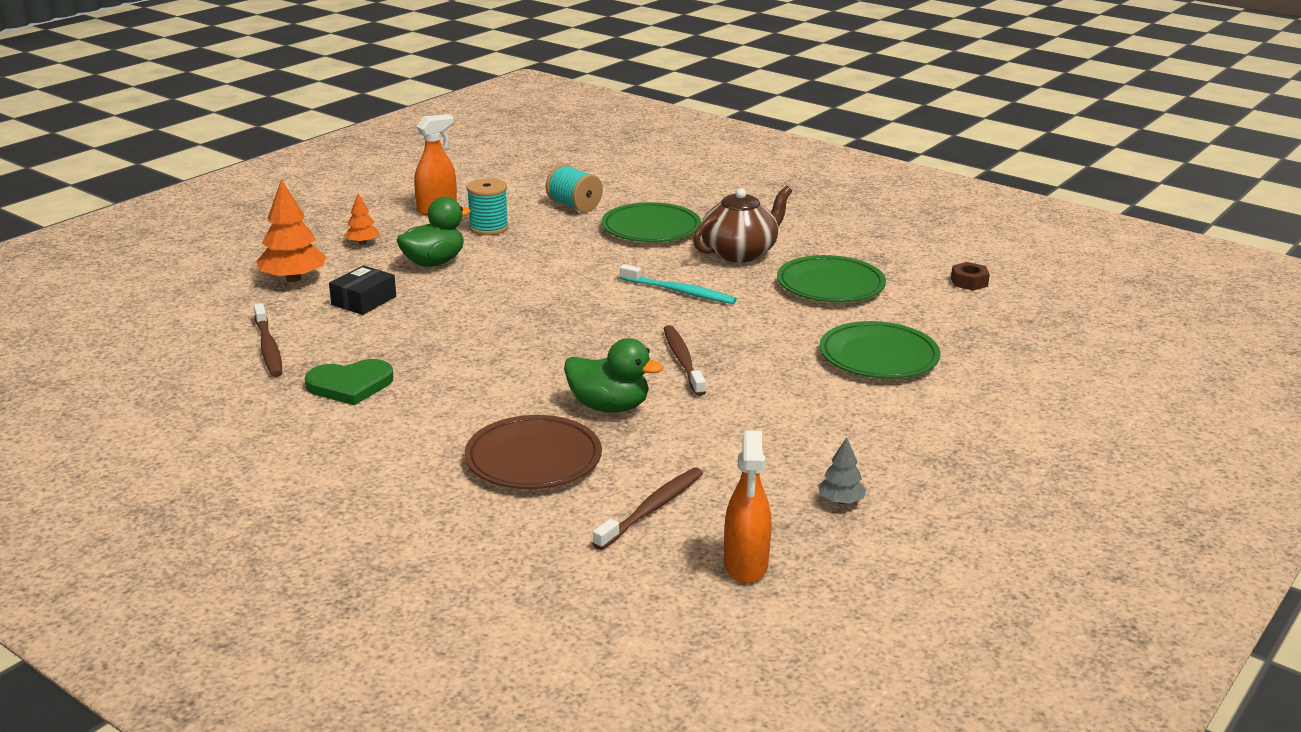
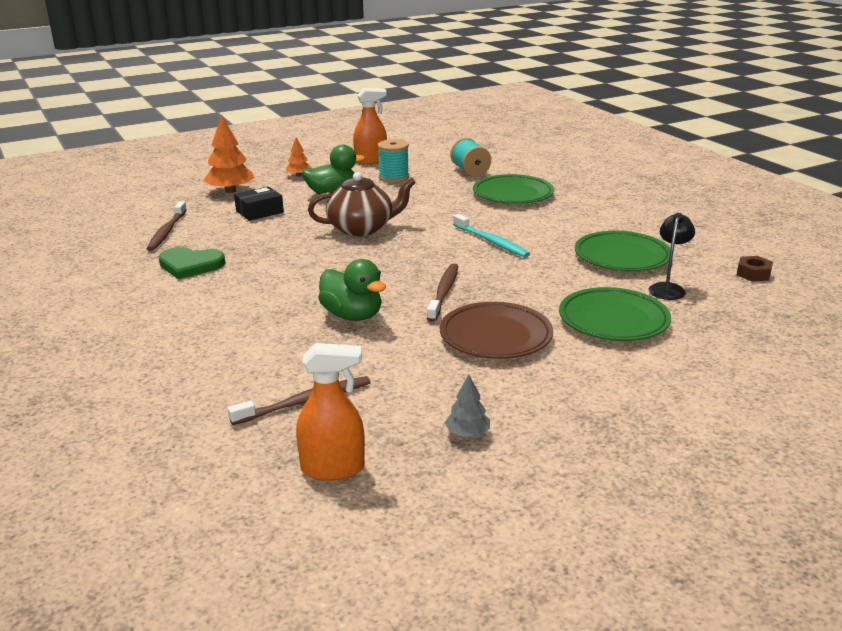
camera: 25 degrees right, 0 degrees up
brown plate [465,415,602,489] -> brown plate moved to [440,302,553,359]
brown teapot [693,186,792,263] -> brown teapot moved to [308,172,416,236]
orange spray bottle [724,430,772,584] -> orange spray bottle turned 120 degrees counterclockwise [296,343,365,481]
none -> black lamp [649,213,695,300]

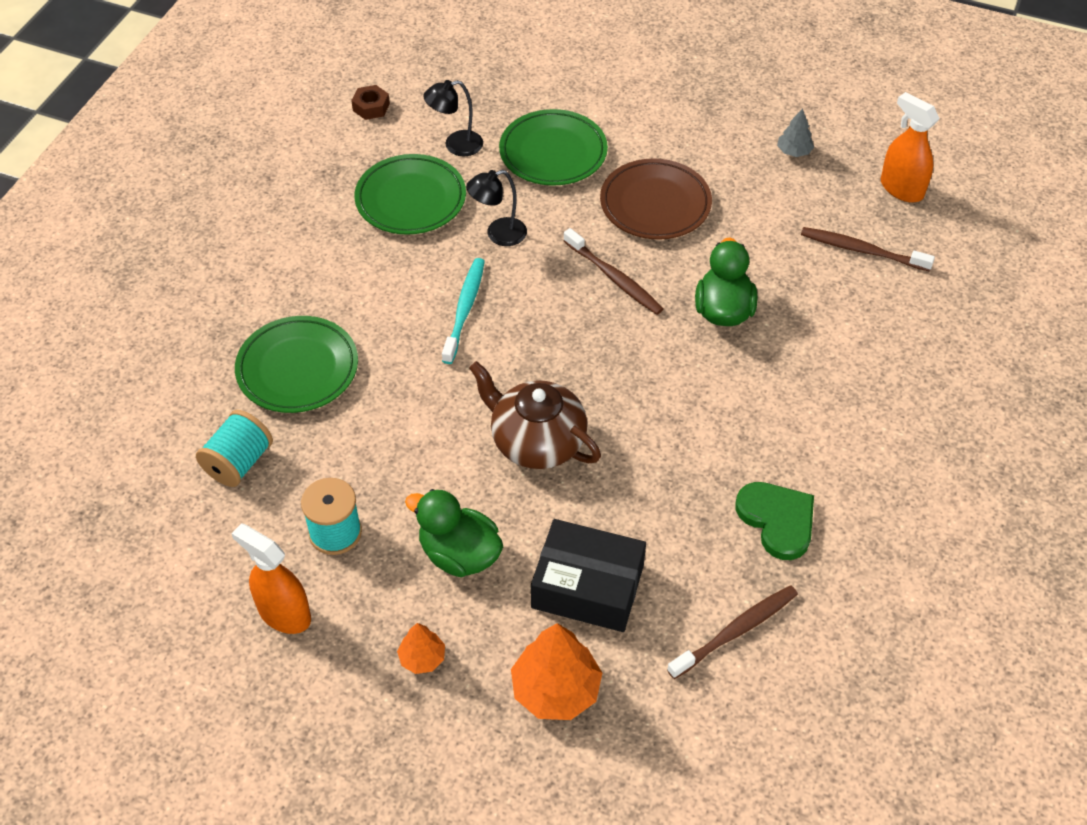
camera: 130 degrees left, 25 degrees up
black box [234,186,284,221] -> black box [531,519,646,632], size x1.55
brown toothbrush [427,264,458,322] -> brown toothbrush turned 105 degrees counterclockwise [563,228,664,315]
none -> black lamp [466,170,527,246]

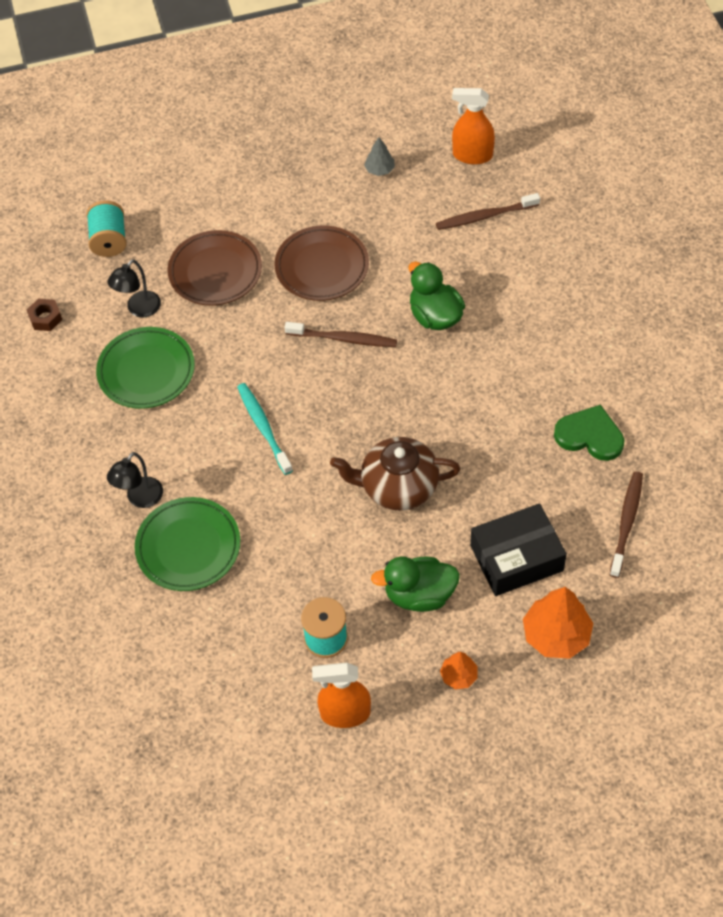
camera: 35 degrees left, 5 degrees up
turquoise spool [196,410,273,487] -> turquoise spool moved to [86,200,127,257]
black lamp [466,170,527,246] -> black lamp moved to [107,452,163,508]
green plate [499,109,608,186] -> brown plate [168,230,262,306]

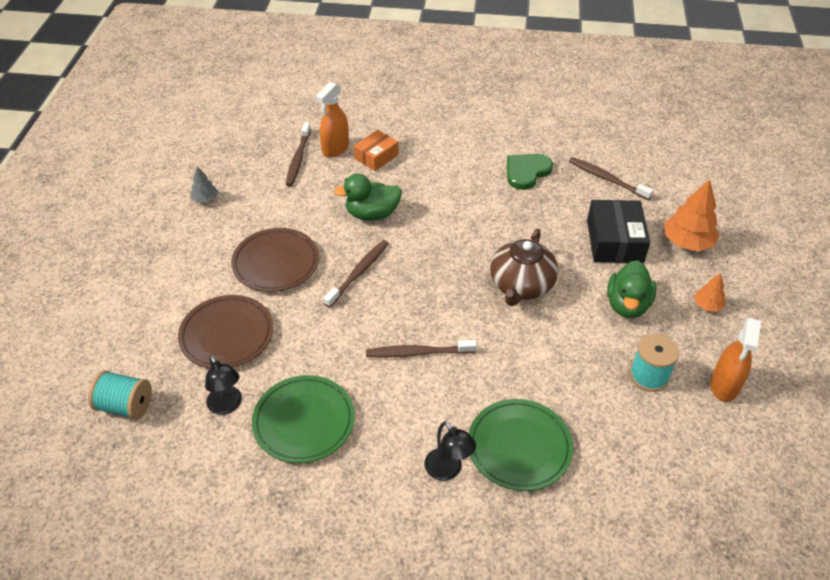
camera: 70 degrees left, 10 degrees down
brown nut [27,299,62,331] -> none
turquoise toothbrush [237,383,293,475] -> brown toothbrush [366,340,477,358]
orange spray bottle [452,88,495,164] -> orange spray bottle moved to [316,82,349,158]
none -> orange box [354,130,399,171]

